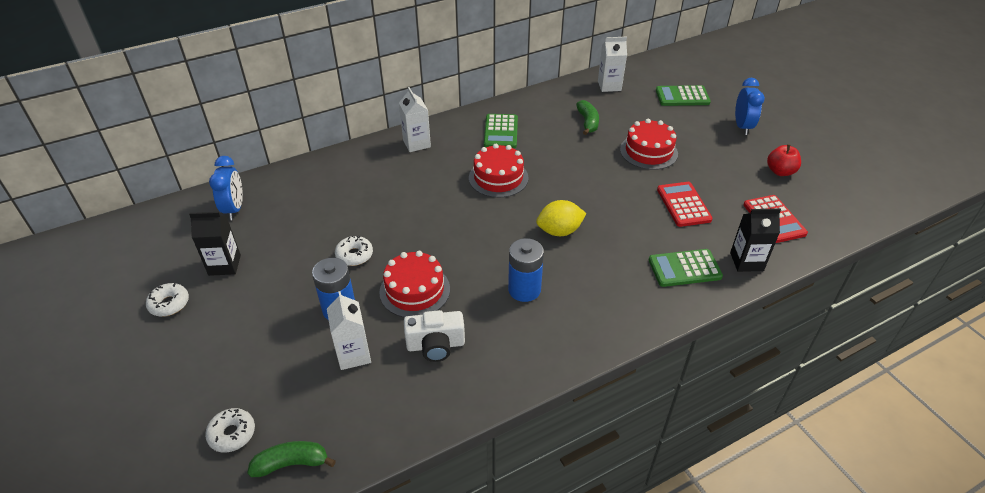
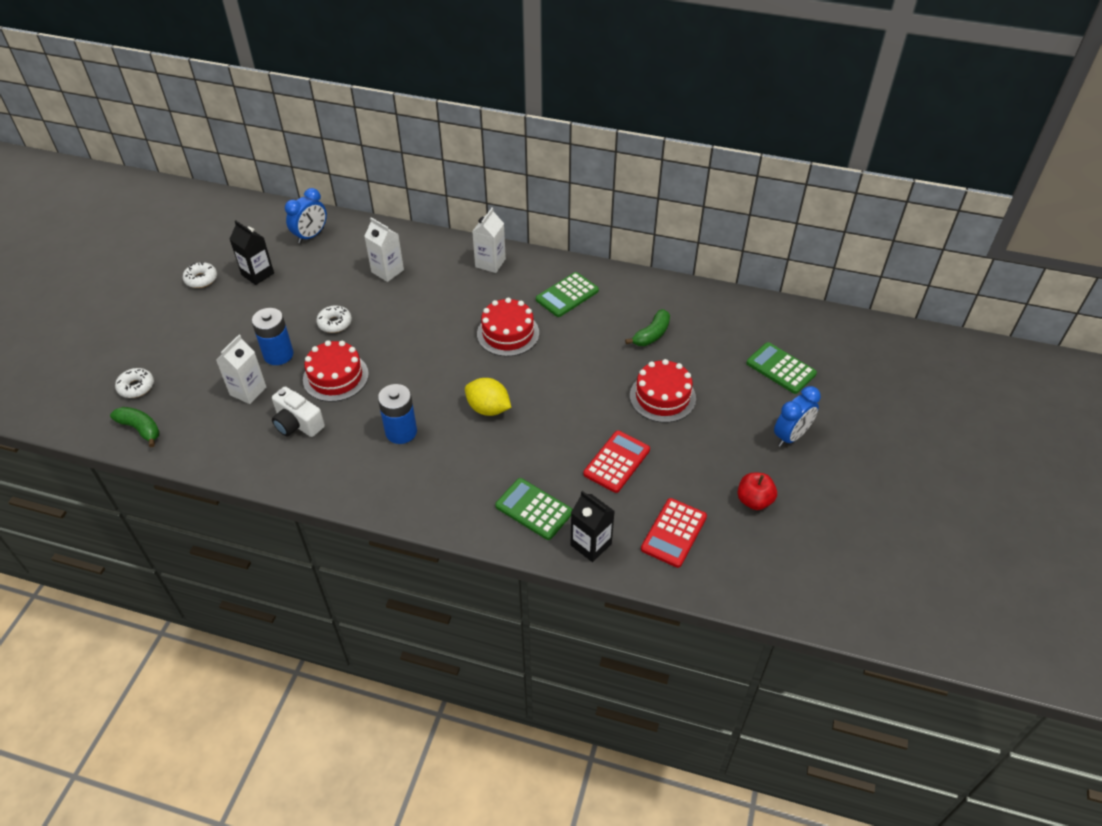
camera: 45 degrees right, 5 degrees up
white carton [598,37,627,92] -> white carton moved to [364,217,404,282]

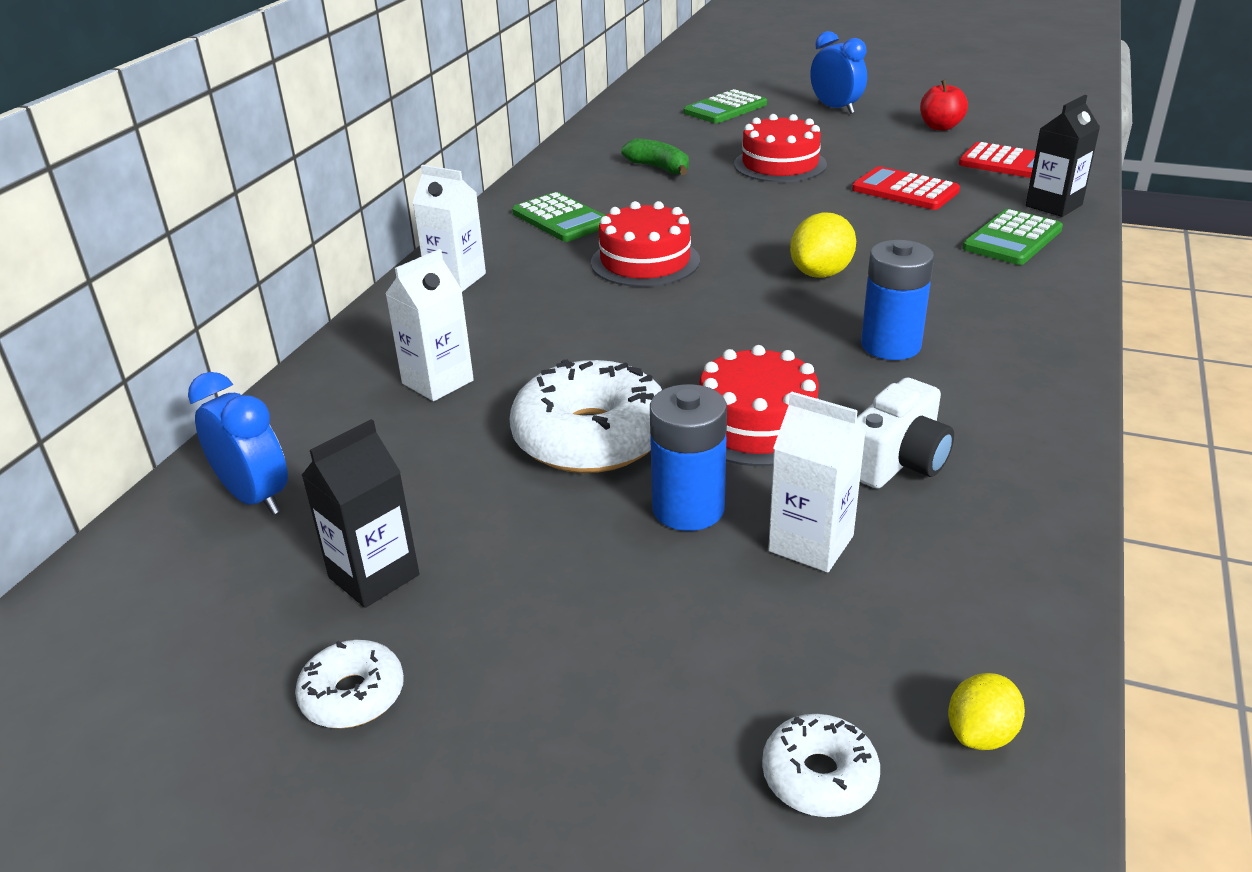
camera: 85 degrees left, 15 degrees down
green banana [110,407,160,447] -> yellow lemon [948,673,1025,750]
white donut [316,305,352,333] -> white donut [509,359,662,473], size x2.00

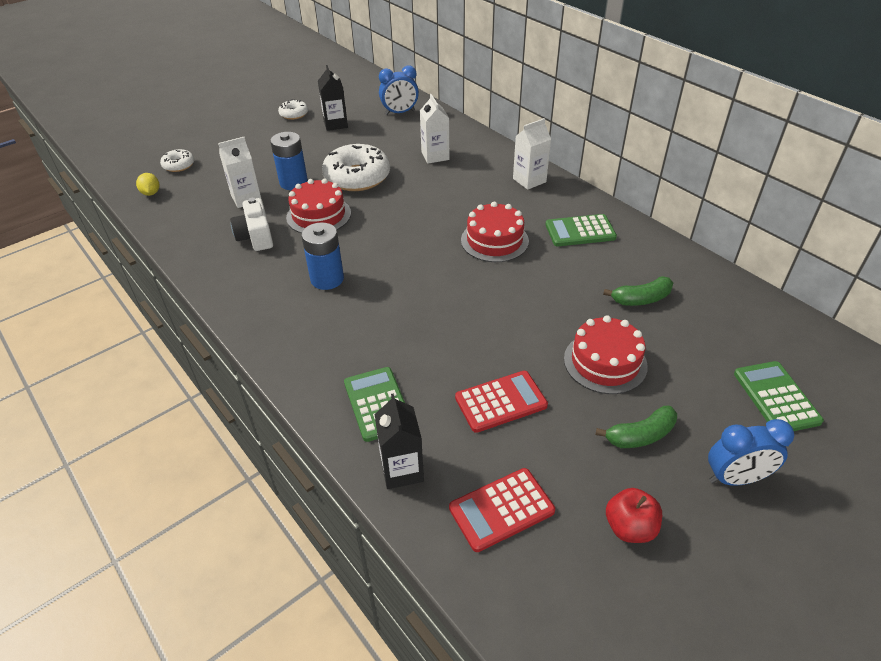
camera: 120 degrees right, 10 degrees up
yellow lemon [790,212,856,278] -> none
none -> green banana [596,406,677,448]

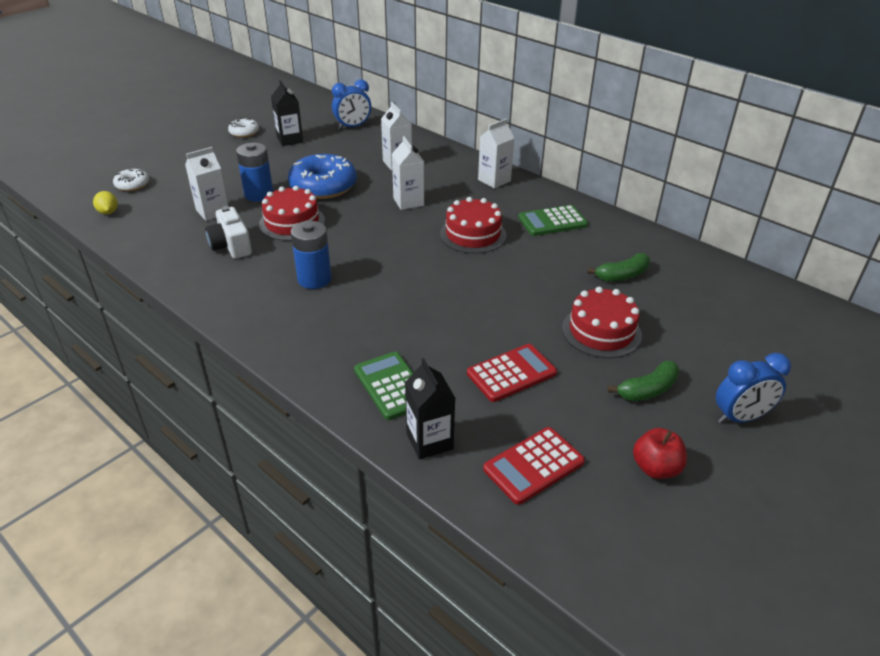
camera: 10 degrees left, 5 degrees down
white donut [322,144,390,191] -> blue donut [288,154,357,199]
green calculator [734,361,824,431] -> none
none -> white carton [392,136,424,210]

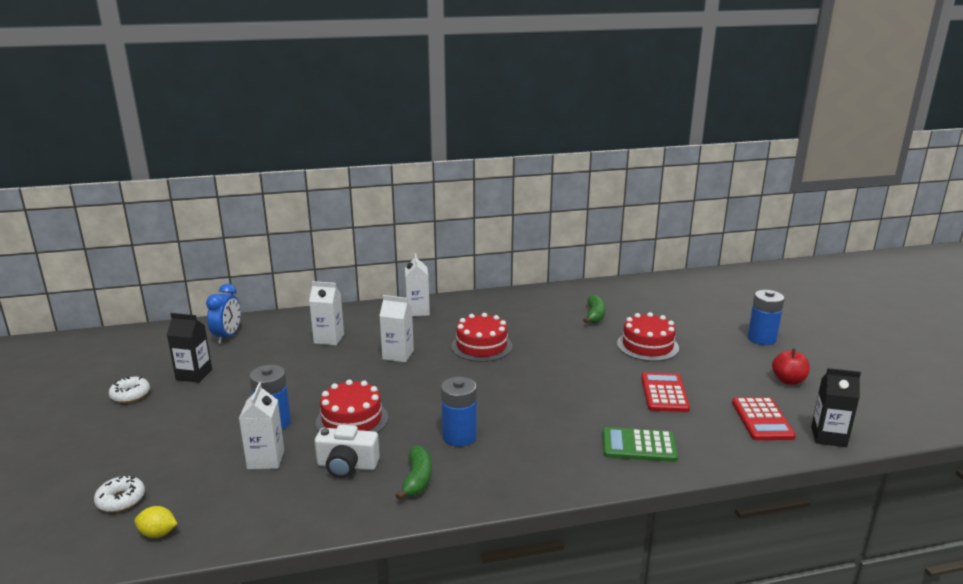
camera: 55 degrees left, 15 degrees down
blue donut [288,154,357,199] -> none
black carton [405,358,455,459] -> black carton moved to [811,368,861,447]
green calculator [518,205,588,236] -> none
green banana [608,360,680,401] -> green banana moved to [395,445,432,500]
blue clock [716,353,791,424] -> blue battery [748,290,784,345]

